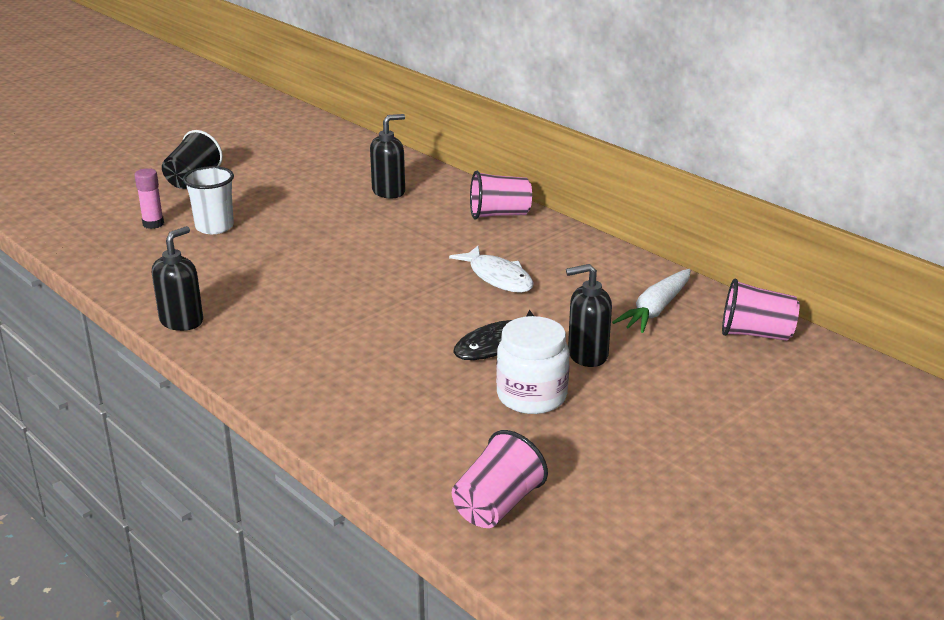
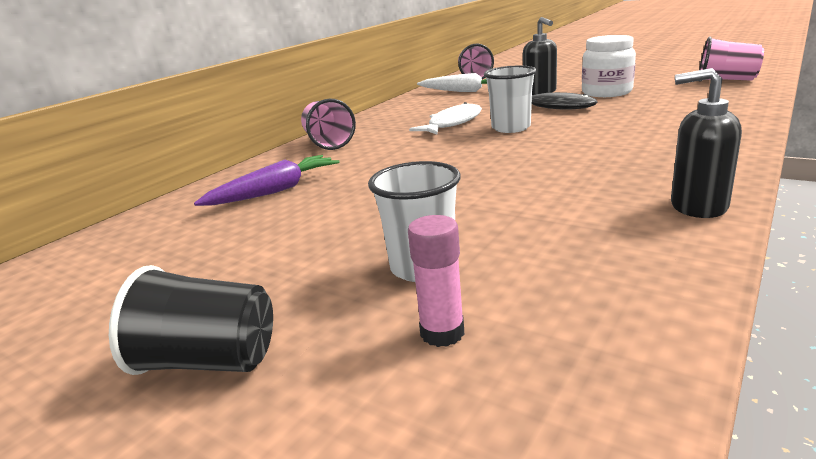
camera: 100 degrees left, 5 degrees down
black soap dispenser [370,114,405,198] -> purple carrot [194,155,340,206]
none -> white cup [484,66,537,133]

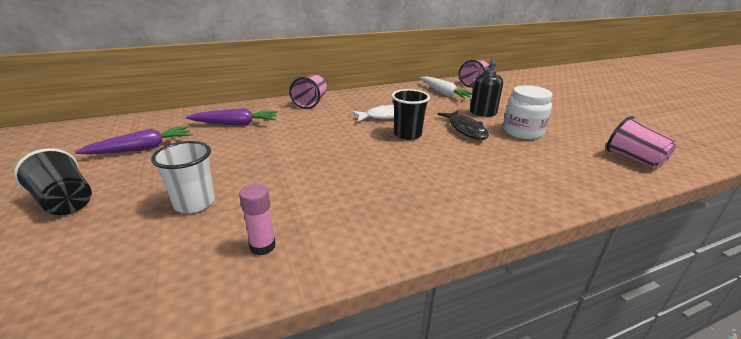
camera: 30 degrees right, 5 degrees up
pink glue stick [408,215,465,347] -> pink glue stick moved to [239,184,275,255]
white cup [484,66,537,133] -> black cup [392,89,430,140]
black soap dispenser [671,68,742,218] -> none
none -> purple carrot [75,126,192,155]

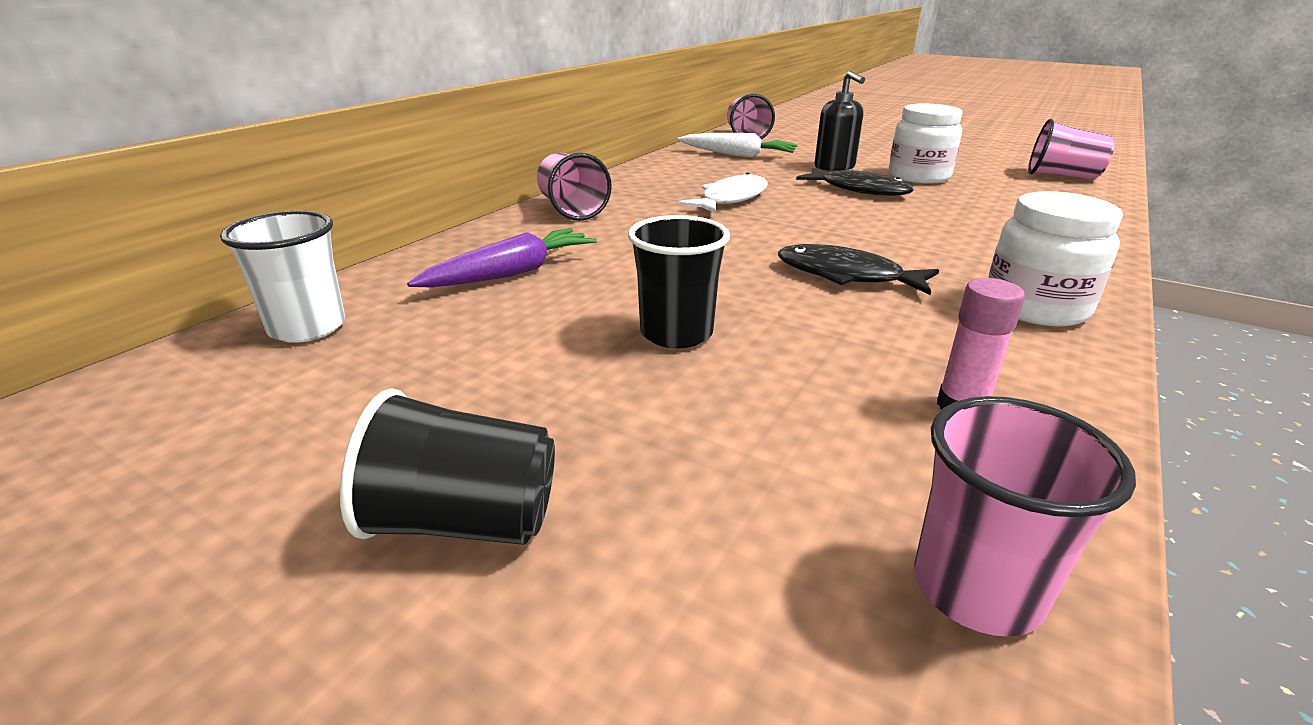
camera: 35 degrees left, 0 degrees up
purple carrot [75,126,192,155] -> none
white cup [151,141,215,213] -> white cup moved to [220,211,345,343]
black cup [392,89,430,140] -> black cup moved to [628,215,730,348]
none -> black fish [778,244,939,295]
none -> pink cup [914,396,1136,637]
none -> white jar [989,191,1123,326]

